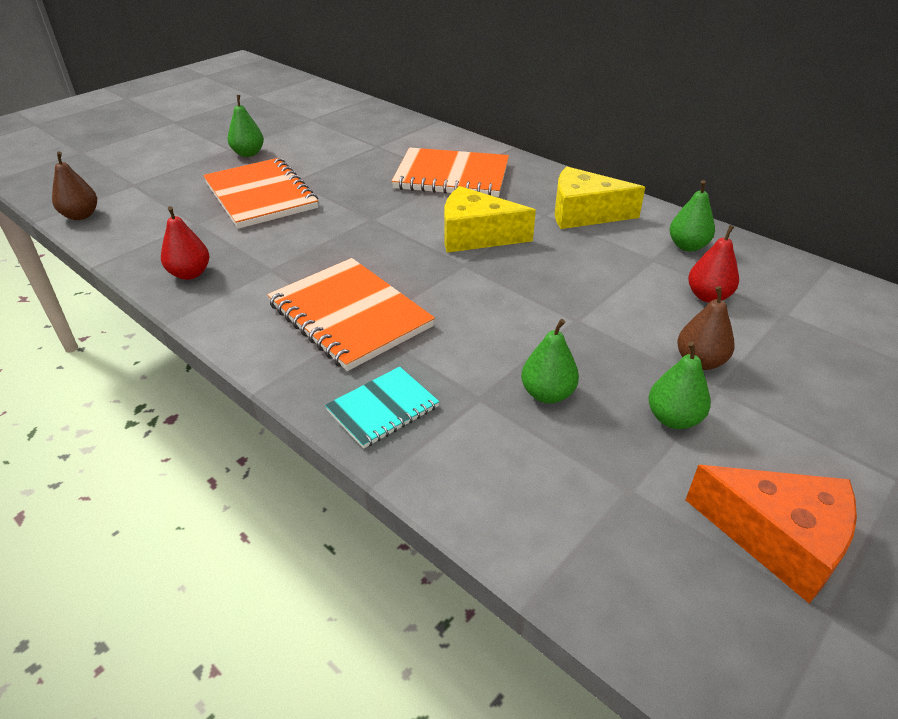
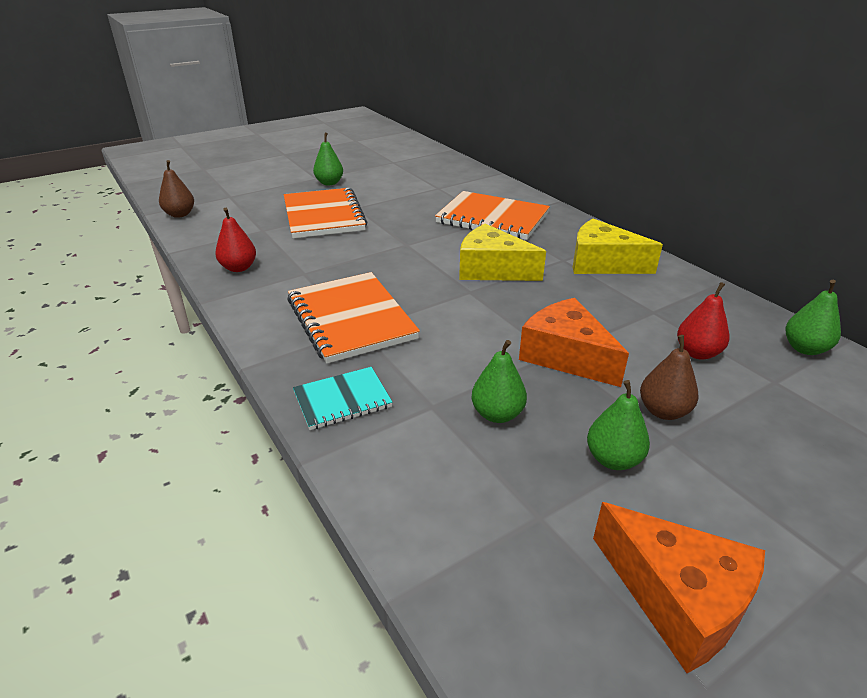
camera: 15 degrees right, 5 degrees down
green pear [669,180,715,252] -> green pear moved to [786,280,841,355]
none -> orange cheese [519,298,629,387]

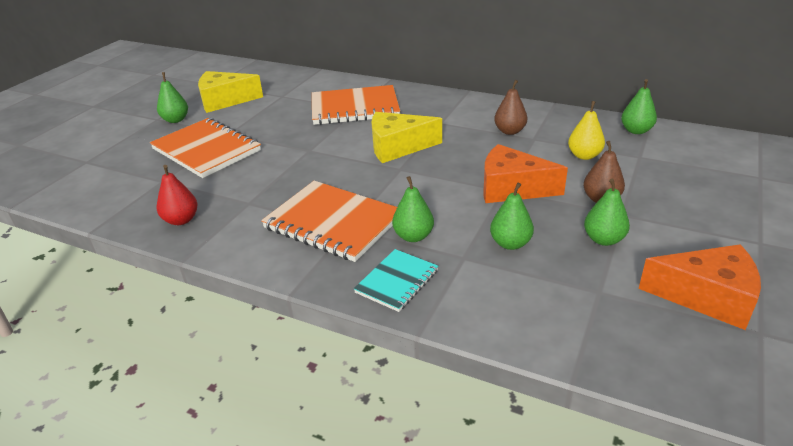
camera: 30 degrees left, 0 degrees up
brown pear [159,160,194,218] -> brown pear moved to [494,80,527,135]
yellow cheese [573,218,663,274] -> yellow cheese moved to [198,71,263,113]
red pear [677,282,730,360] -> yellow pear [568,101,605,160]
none -> green pear [392,176,434,242]

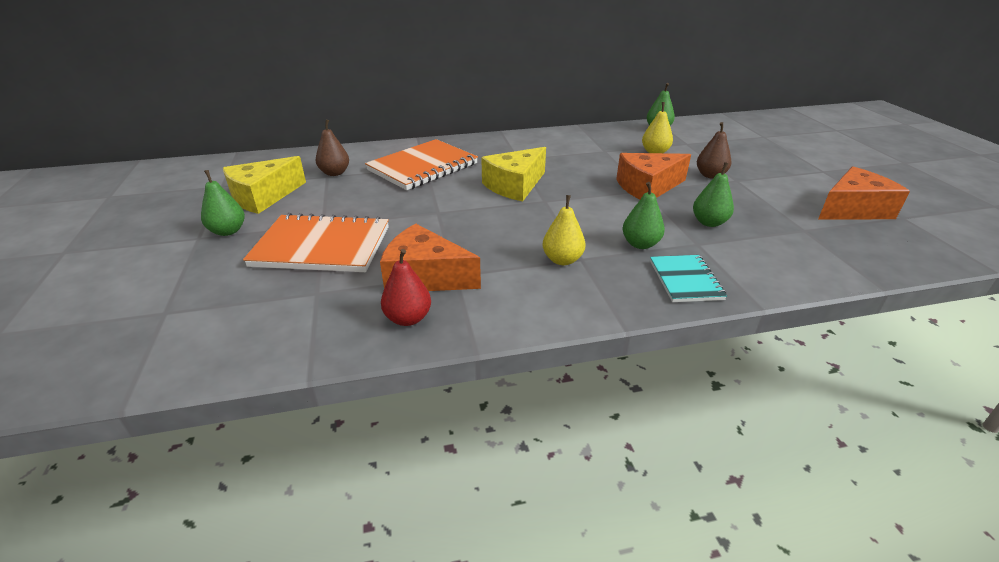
camera: 40 degrees left, 0 degrees up
orange notebook [261,181,397,262] -> yellow pear [543,195,586,265]
brown pear [494,80,527,135] -> brown pear moved to [316,120,349,176]
green pear [584,179,630,246] -> none
none -> orange cheese [380,224,481,291]

